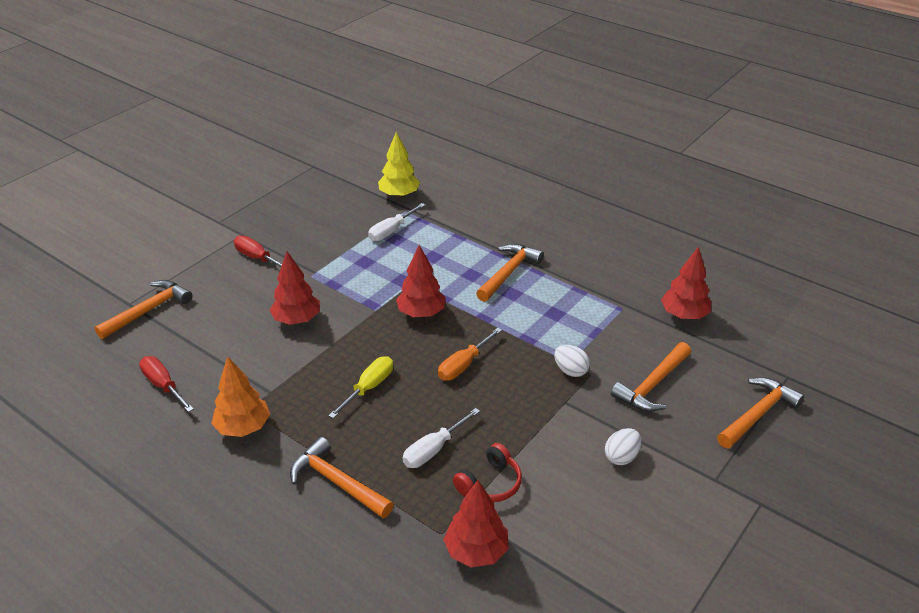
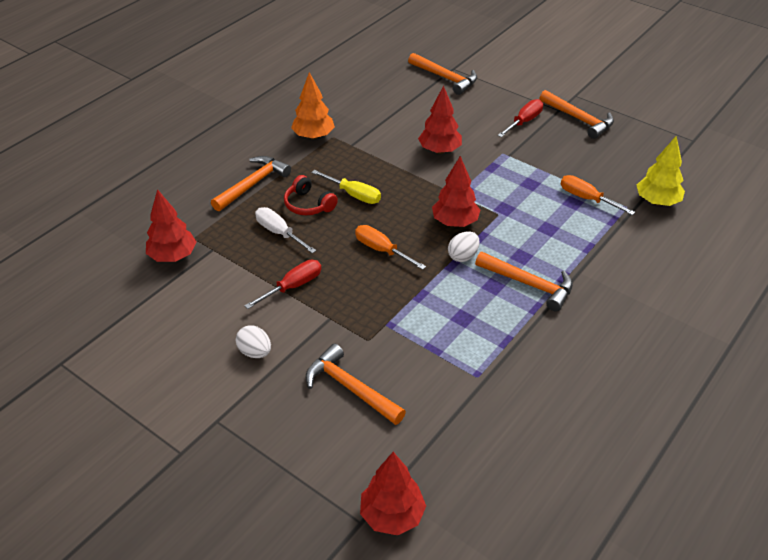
camera: 90 degrees right, 5 degrees up
red screwdriver [139,356,194,412] -> red screwdriver moved to [244,260,321,309]
white screwdriver [368,203,425,241] -> orange screwdriver [561,175,635,215]
red headphones [453,443,522,502] -> red headphones moved to [284,175,338,215]
white egg [554,345,590,377] -> white egg moved to [448,231,480,262]
red tree [661,246,711,319] -> red tree moved to [360,452,426,535]
orange hammer [717,377,805,448] -> orange hammer moved to [540,90,614,139]

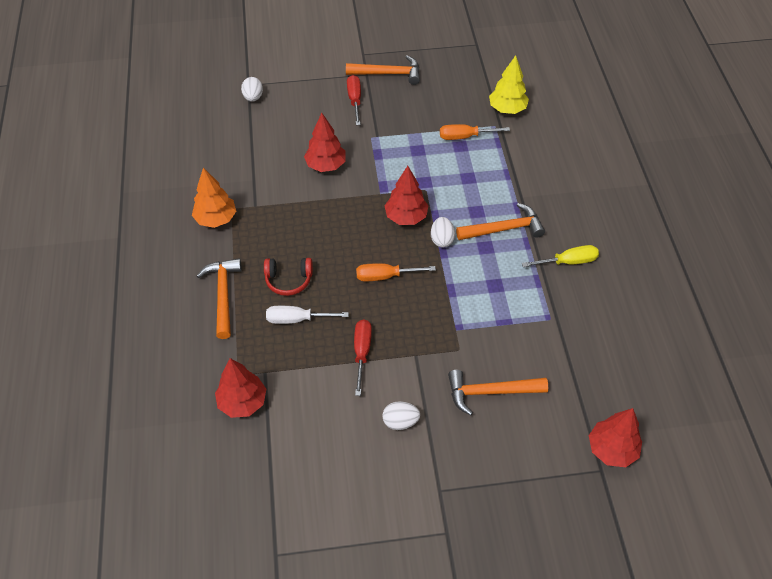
camera: 45 degrees left, 10 degrees up
yellow screwdriver [311,170,381,204] -> yellow screwdriver moved to [522,245,599,267]
orange hammer [408,53,477,95] -> white egg [241,77,263,102]

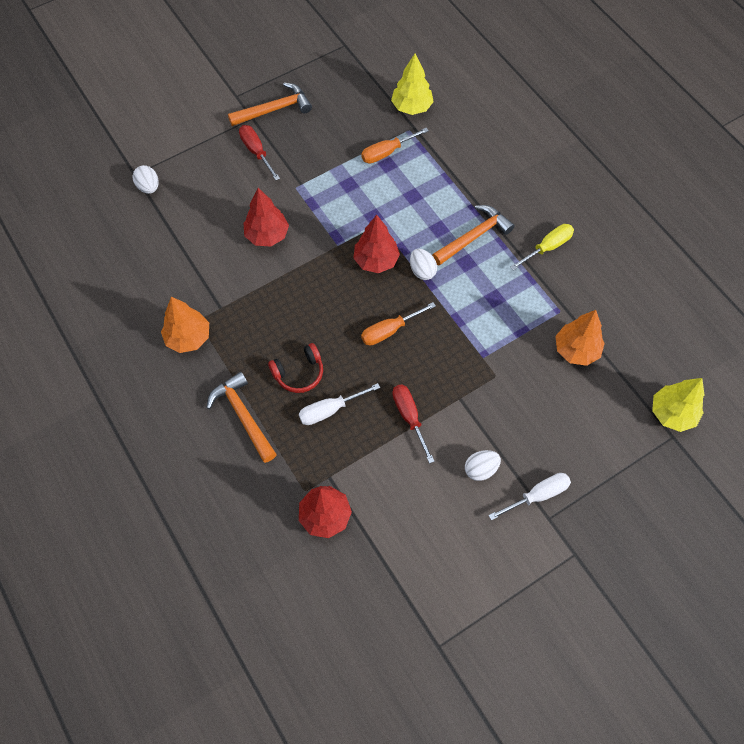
camera: 25 degrees left, 10 degrees up
orange hammer [448,370,548,416] -> none
red tree [589,408,642,467] -> yellow tree [652,378,704,432]
none -> white screwdriver [488,473,571,520]
none -> orange tree [555,310,605,366]

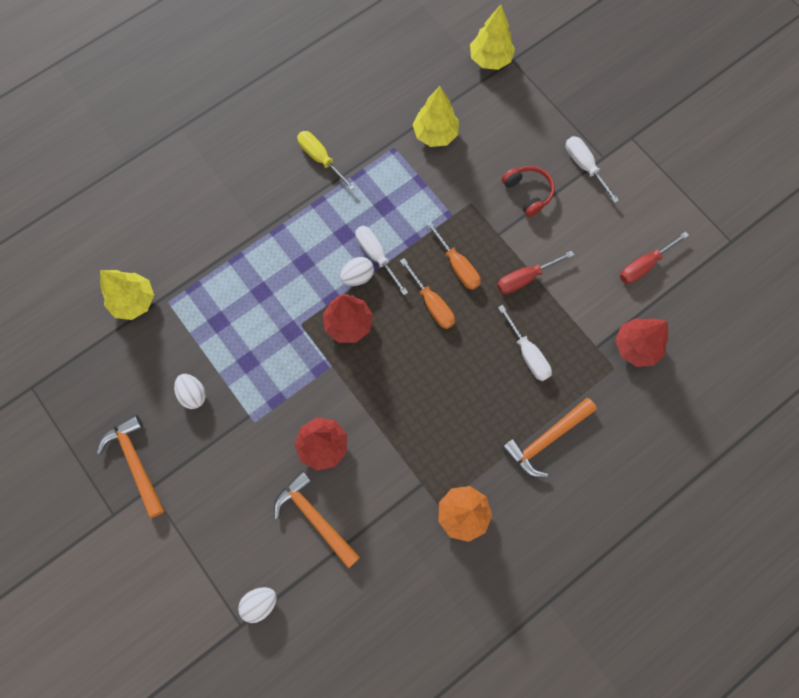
camera: 95 degrees left, 10 degrees up
red screwdriver [239,125,280,180] -> red screwdriver moved to [620,231,689,284]
red headphones [268,343,323,393] -> red headphones moved to [502,166,555,217]
orange screwdriver [361,128,429,163] -> orange screwdriver moved to [426,221,481,290]
orange hammer [432,205,515,266] -> orange hammer moved to [274,471,360,569]
white egg [465,450,501,481] -> white egg moved to [174,374,206,409]
orange tree [555,310,605,366] -> yellow tree [413,86,459,147]
none -> white screwdriver [355,226,408,295]

